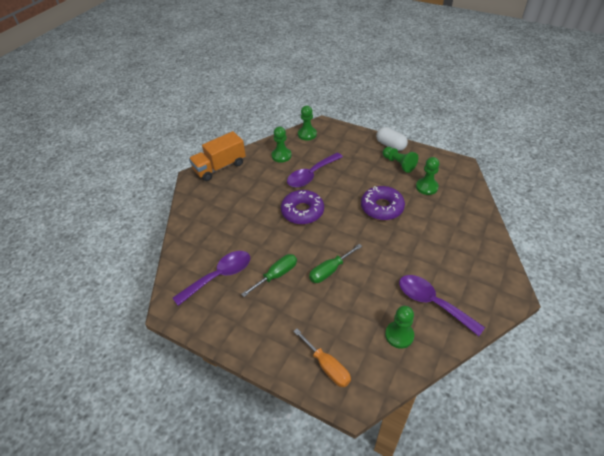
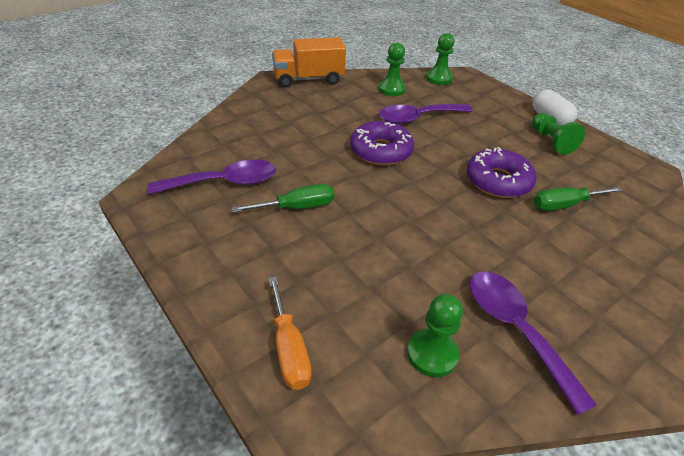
camera: 20 degrees right, 5 degrees down
green screwdriver [309,244,362,283] -> green screwdriver moved to [534,187,623,211]
green pawn [416,157,440,195] -> none

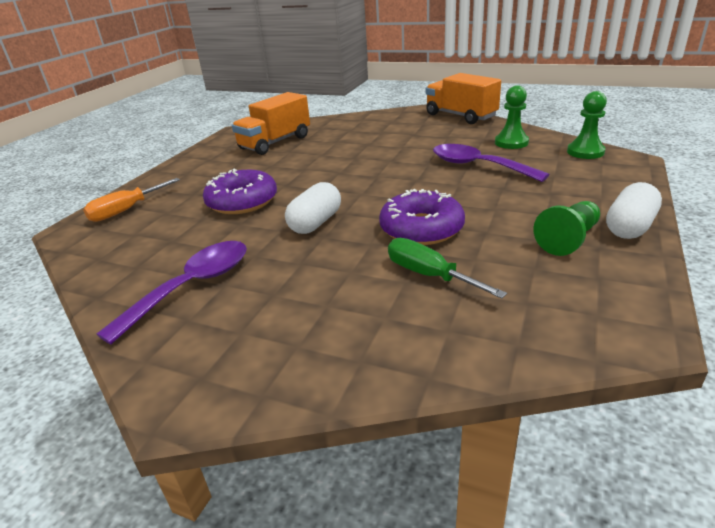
camera: 65 degrees right, 10 degrees down
purple spoon [147,159,276,195] -> orange truck [232,92,310,155]
green screwdriver [232,184,334,213] -> none
purple donut [350,121,414,165] -> purple donut moved to [203,169,277,214]
green pawn [407,294,463,377] -> none
none -> white capsule [285,182,341,234]

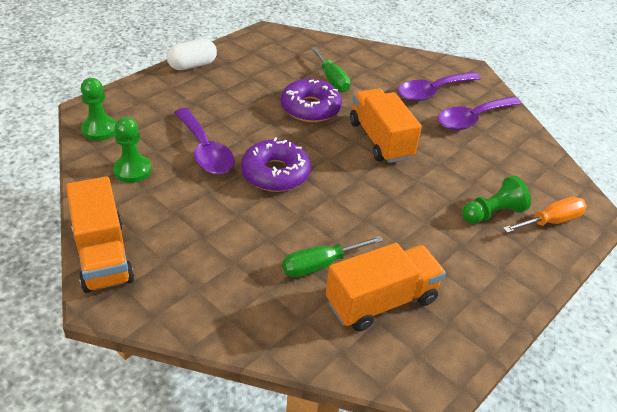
camera: 165 degrees left, 10 degrees up
purple donut [203,169,277,214] -> purple donut moved to [241,137,311,192]
white capsule [285,182,341,234] -> orange truck [350,88,422,163]
green pawn [534,201,600,256] -> green pawn moved to [462,175,531,224]
none -> green screwdriver [282,236,383,278]
none -> purple spoon [398,72,481,101]

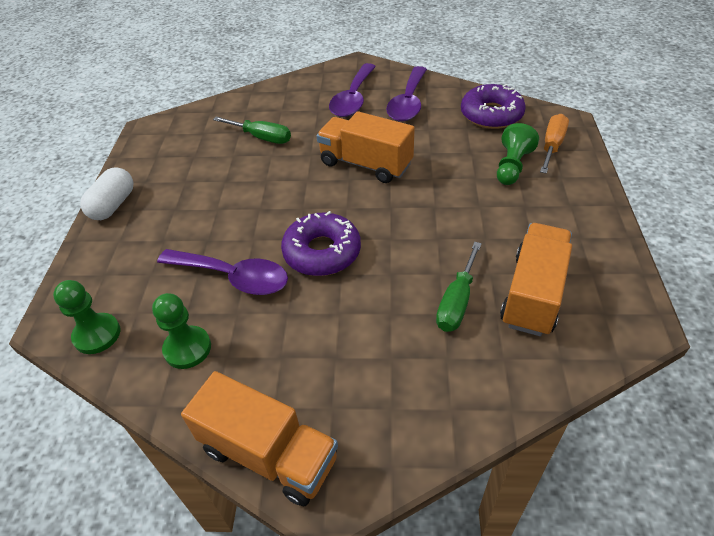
camera: 35 degrees left, 5 degrees up
purple donut [281,79,342,122] -> purple donut moved to [461,84,526,129]

